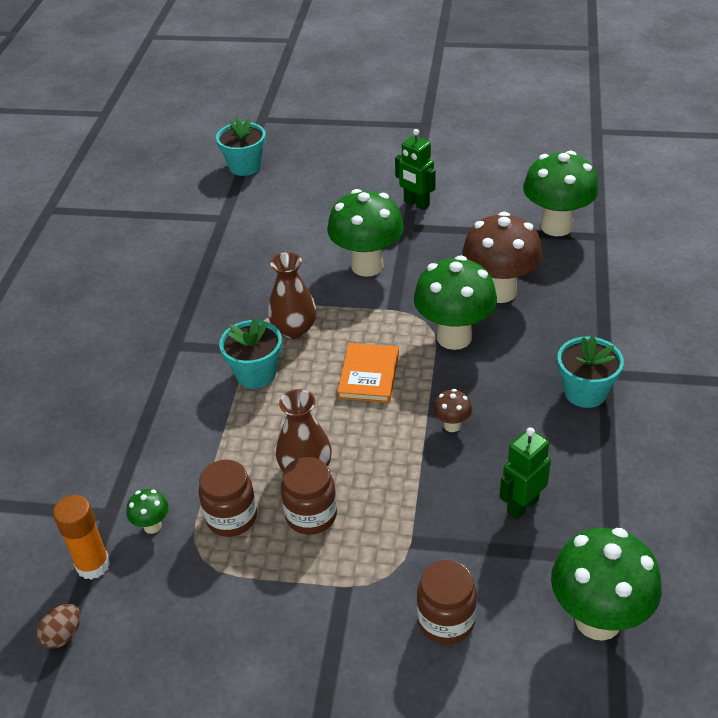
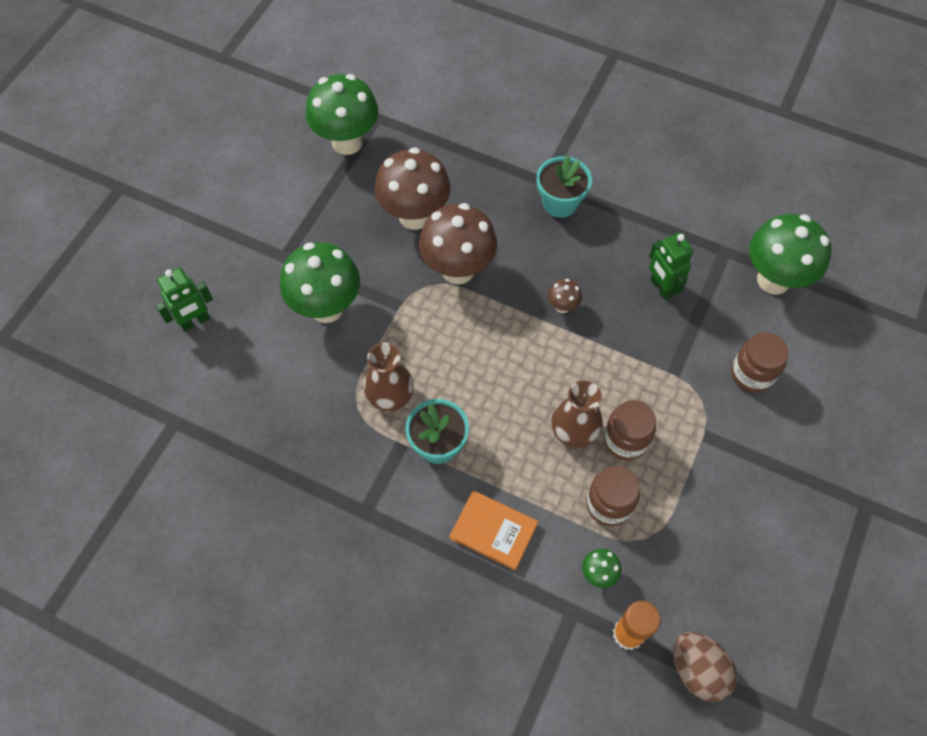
camera: 75 degrees left, 20 degrees up
brown egg [37,604,80,649] -> brown egg [673,632,737,702], size x1.66
turquoise flower pot [216,117,266,176] -> none
orange book [337,343,399,403] -> orange book moved to [450,490,538,571]
green robot [395,129,436,210] -> green robot moved to [156,267,213,332]
green mushroom [414,256,497,350] -> brown mushroom [419,203,497,285]

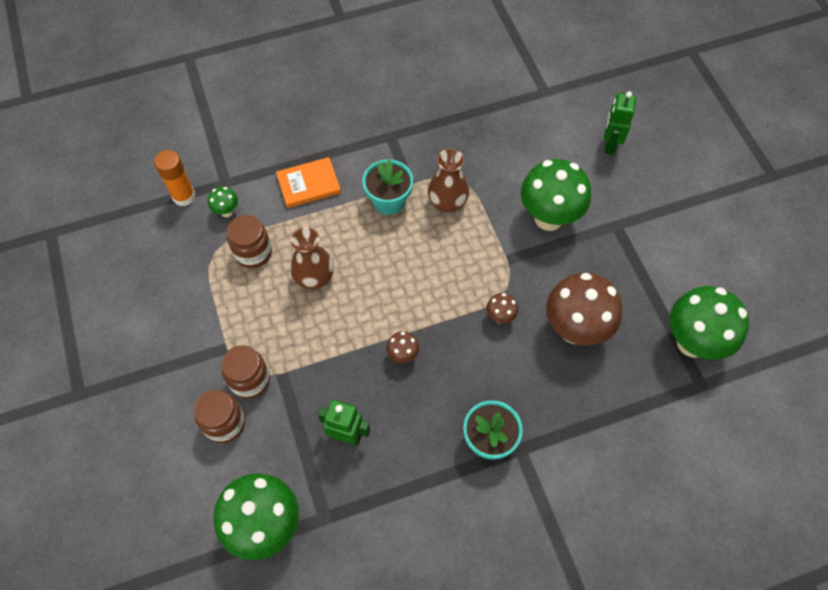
camera: 135 degrees right, 0 degrees up
brown mushroom [419,203,497,285] -> brown mushroom [486,293,518,324], size x0.44
brown jar [604,400,656,460] -> brown jar moved to [221,346,270,399]
brown egg [673,632,737,702] -> none

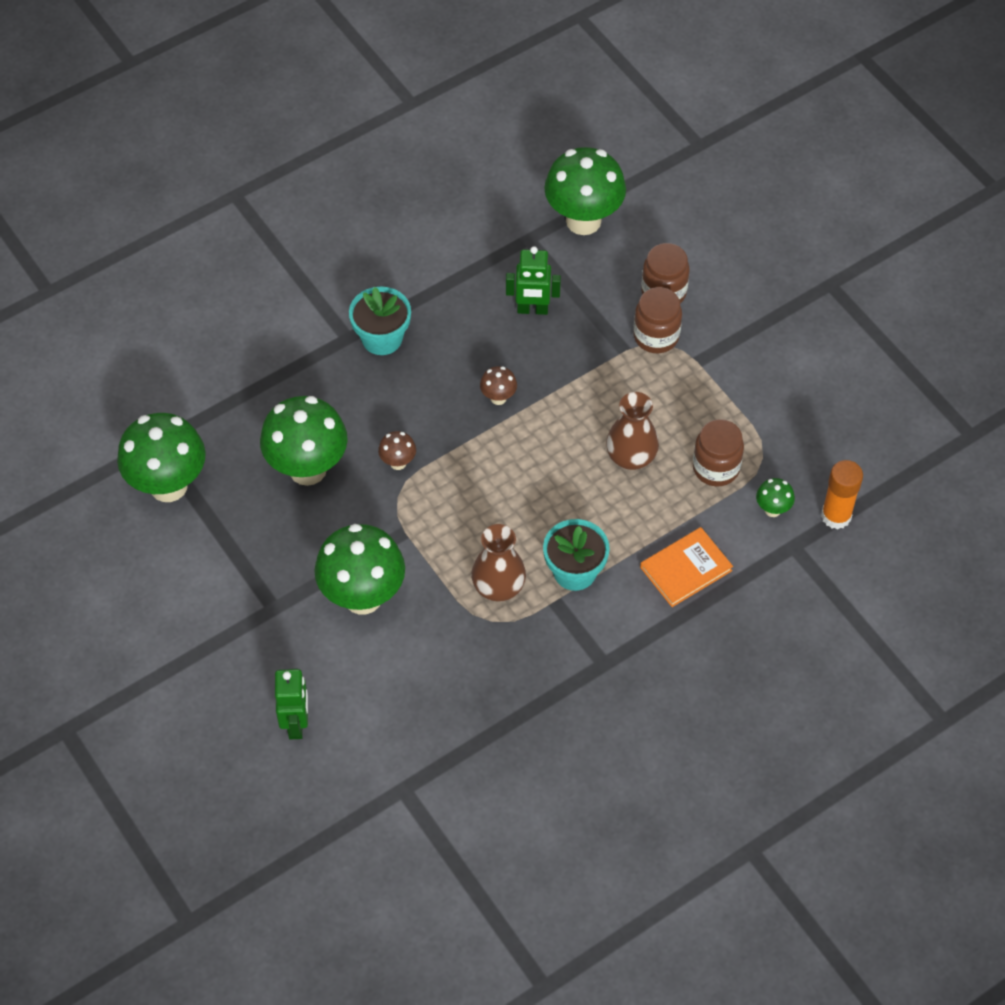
camera: 165 degrees right, 5 degrees down
brown mushroom [546,273,622,346] -> green mushroom [260,396,348,486]

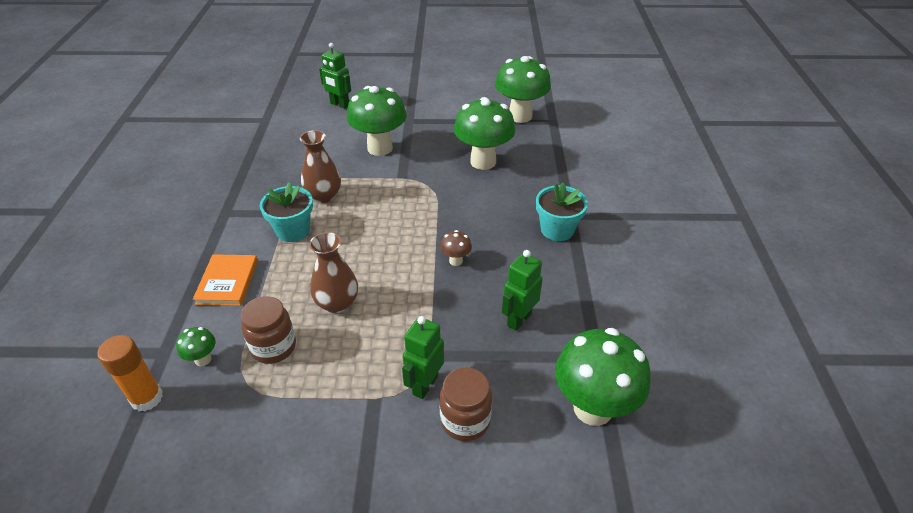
camera: 125 degrees right, 15 degrees down
brown mushroom [378,431,416,470] -> none
brown jar [634,287,682,353] -> green robot [402,316,444,399]

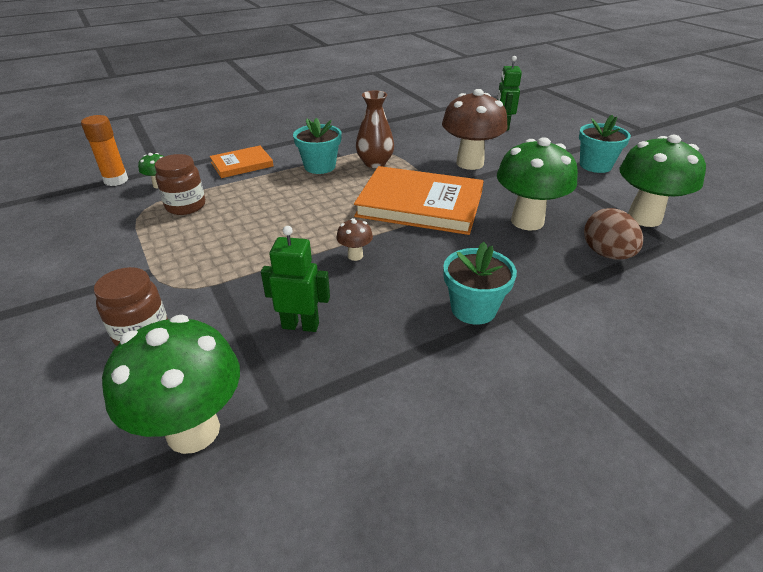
camera: 60 degrees right, 5 degrees down
brown vase [309,232,358,313] -> none
green mushroom [347,86,407,156] -> brown mushroom [442,89,508,170]
green robot [402,316,444,399] -> none
none -> orange book [354,166,483,235]
none -> turquoise flower pot [579,115,631,173]
none -> brown egg [584,208,643,260]

